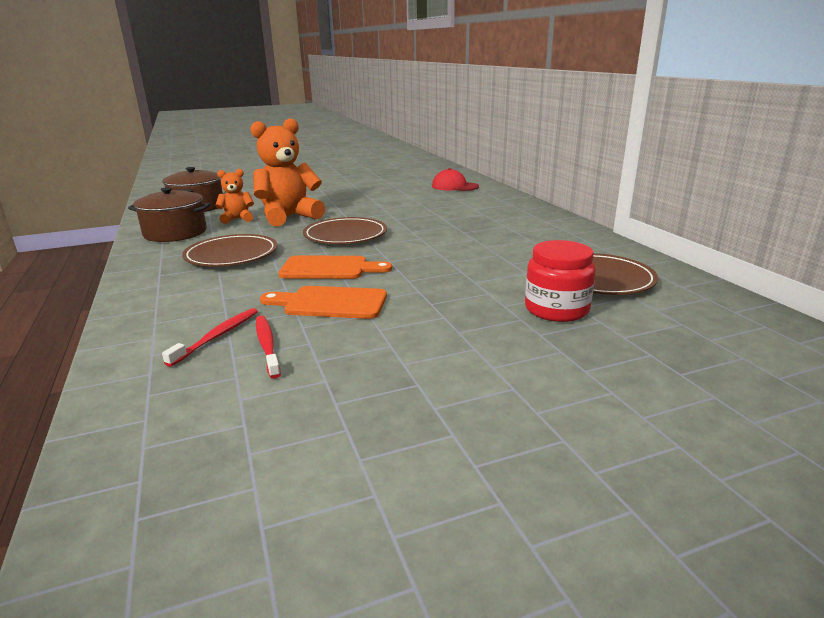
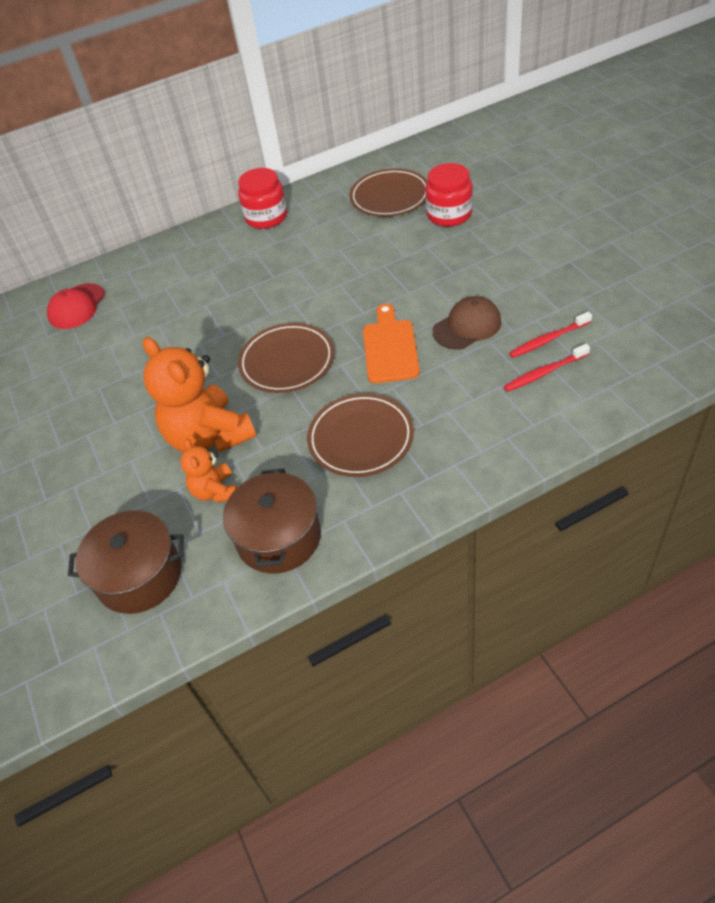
camera: 90 degrees left, 25 degrees up
red toothbrush [162,308,258,367] -> red toothbrush turned 45 degrees counterclockwise [504,344,590,392]
orange cutting board [260,286,387,319] -> brown cap [433,296,502,350]
none -> red jar [238,168,287,229]

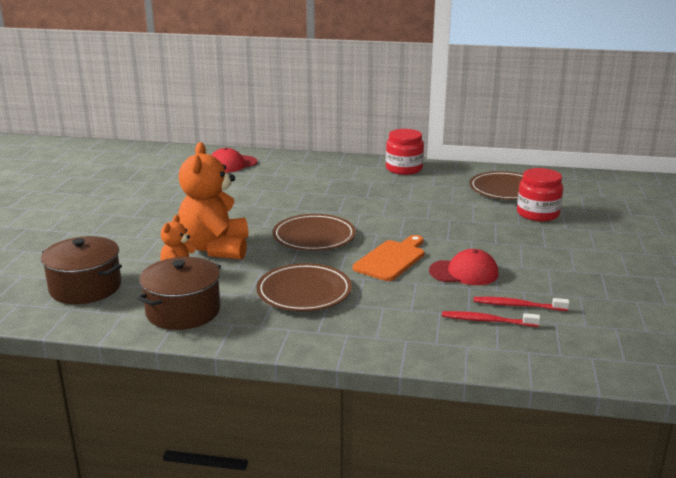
camera: 30 degrees right, 25 degrees down
brown cap [433,296,502,350] -> red cap [429,249,498,285]

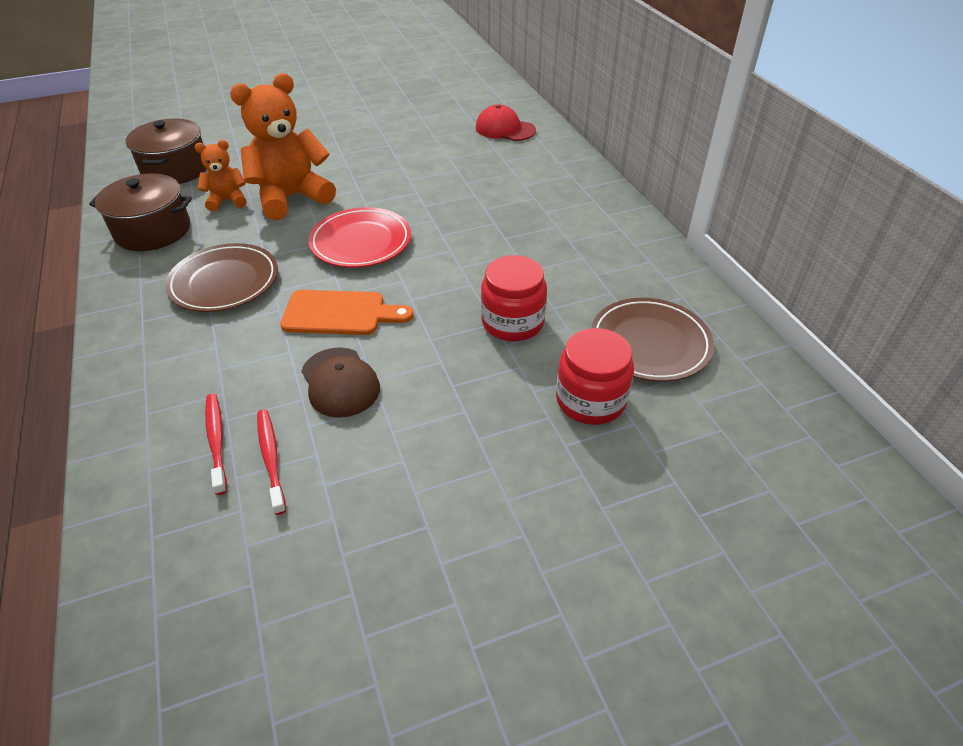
camera: 60 degrees right, 20 degrees up
brown plate [273,214,356,251] -> red plate [308,207,411,268]
red jar [386,129,424,175] -> red jar moved to [481,255,547,341]
red cap [429,249,498,285] -> brown cap [301,347,380,418]

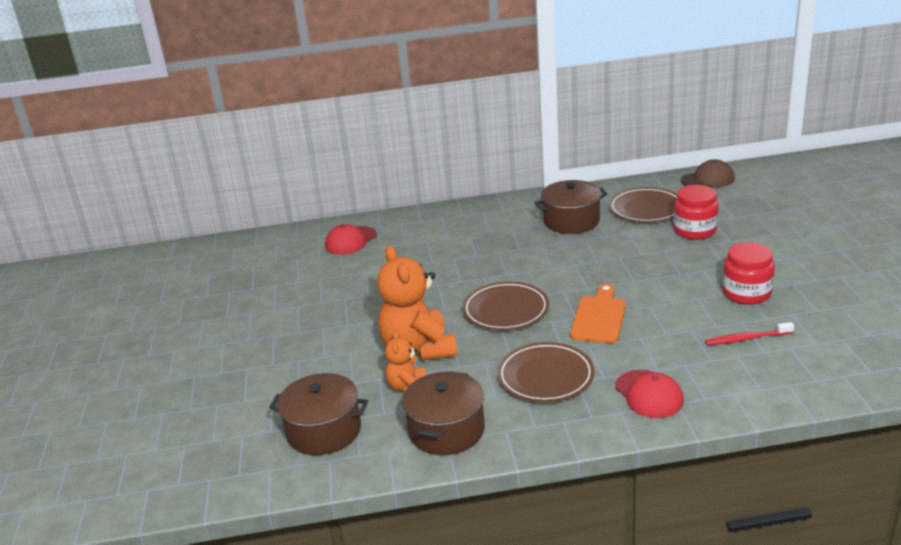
camera: 75 degrees left, 15 degrees down
red toothbrush [205,394,227,495] -> none
brown cap [301,347,380,418] -> brown cap moved to [681,159,735,187]
red plate [308,207,411,268] -> brown plate [462,282,549,330]
red jar [481,255,547,341] -> red jar moved to [723,242,775,305]
none -> brown pot [535,180,607,234]
none -> red cap [615,370,684,418]

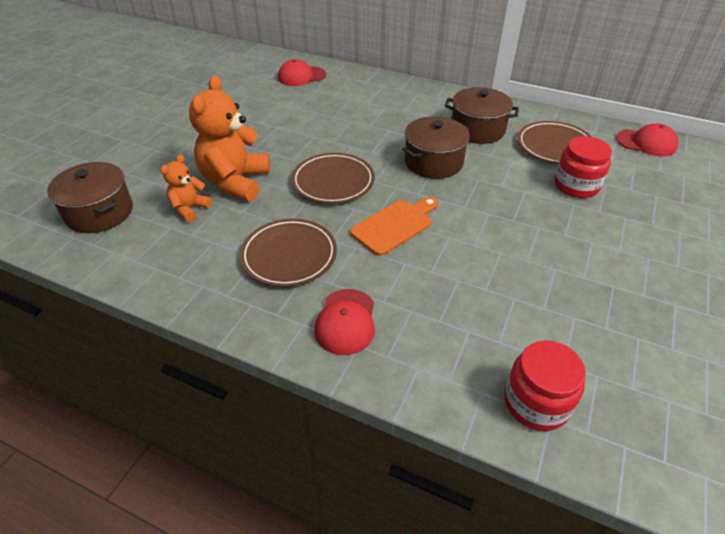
camera: 30 degrees right, 15 degrees up
brown pot [402,371,485,455] -> brown pot moved to [402,116,470,179]
brown cap [681,159,735,187] -> red cap [616,123,678,157]
red toothbrush [705,322,794,345] -> none
red jar [723,242,775,305] -> red jar moved to [504,340,586,431]

